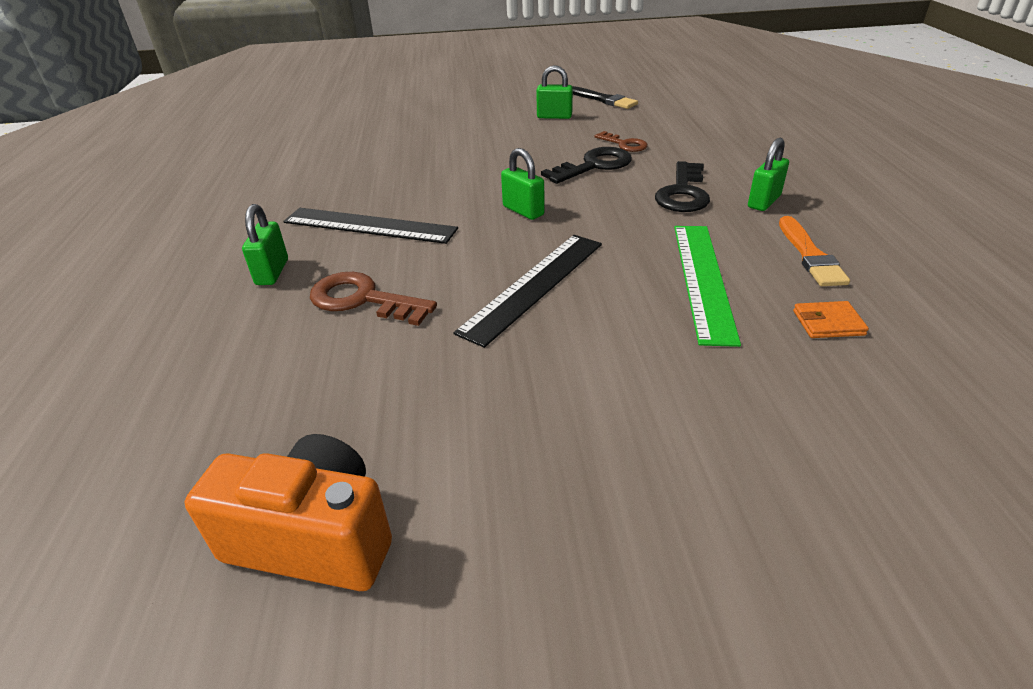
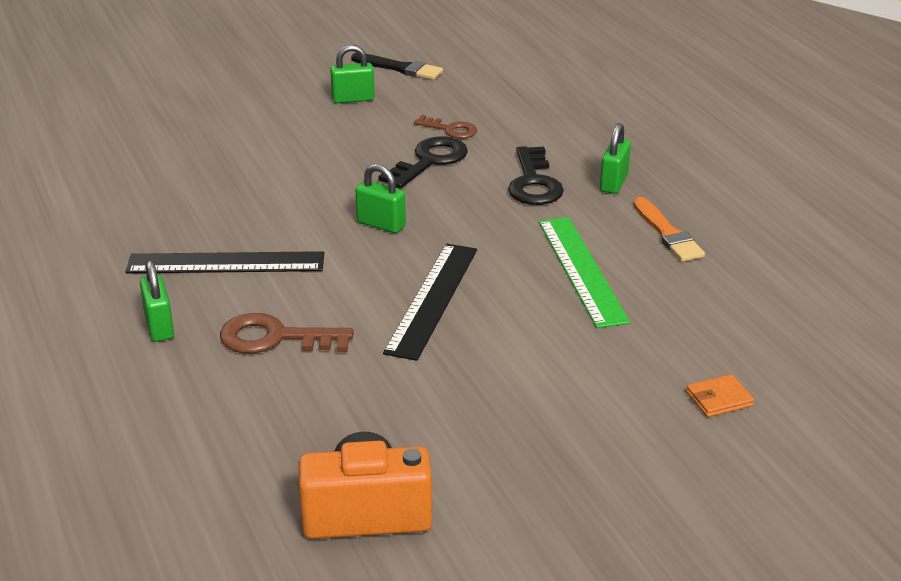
camera: 20 degrees left, 5 degrees down
orange wallet [793,301,869,338] -> orange wallet moved to [686,374,754,417]

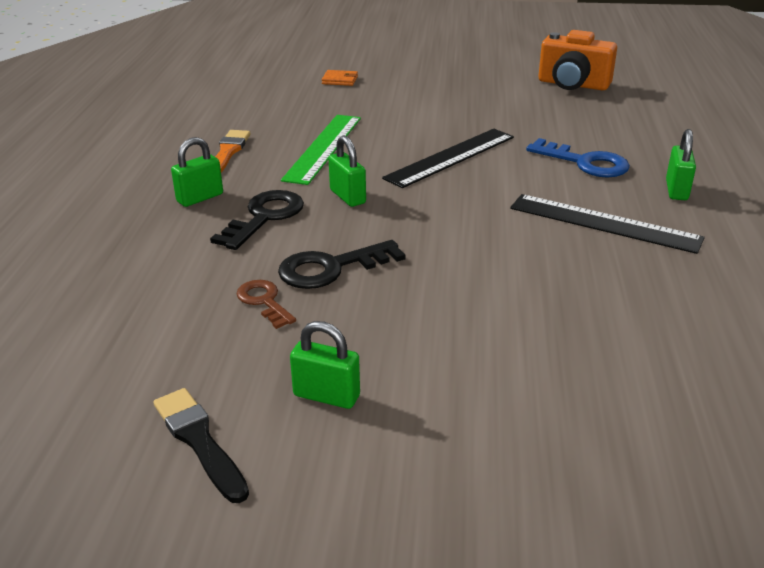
camera: 150 degrees left, 0 degrees up
brown key [220,313,354,354] -> blue key [526,138,630,178]
green padlock [356,164,406,233] -> green padlock moved to [329,136,366,207]

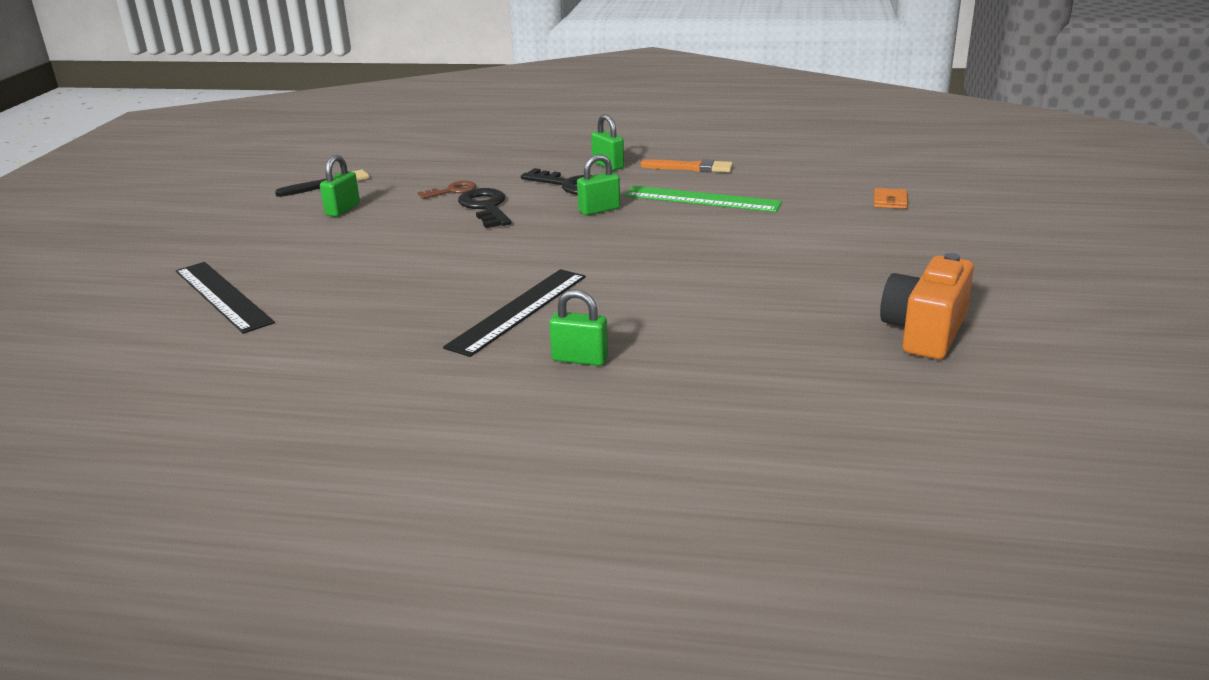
camera: 95 degrees right, 5 degrees down
black ruler [382,129,514,188] -> black ruler moved to [176,262,275,334]
blue key [526,138,630,178] -> none

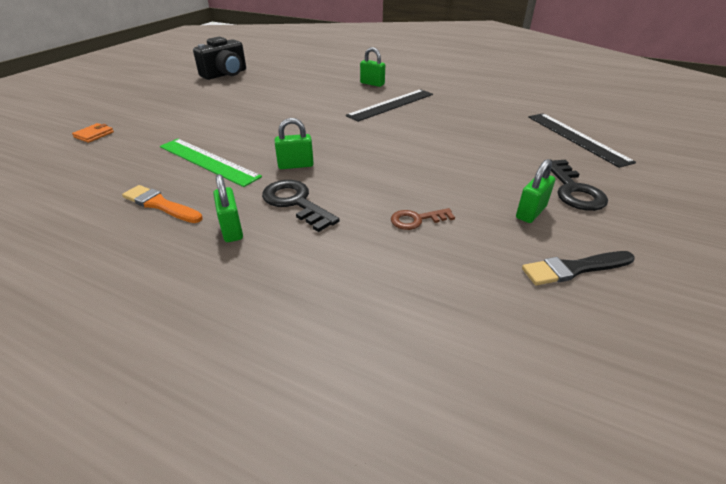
camera: 165 degrees left, 10 degrees up
black key [458,188,511,228] -> black key moved to [551,160,608,211]
orange camera [880,253,974,359] -> black camera [193,37,246,80]

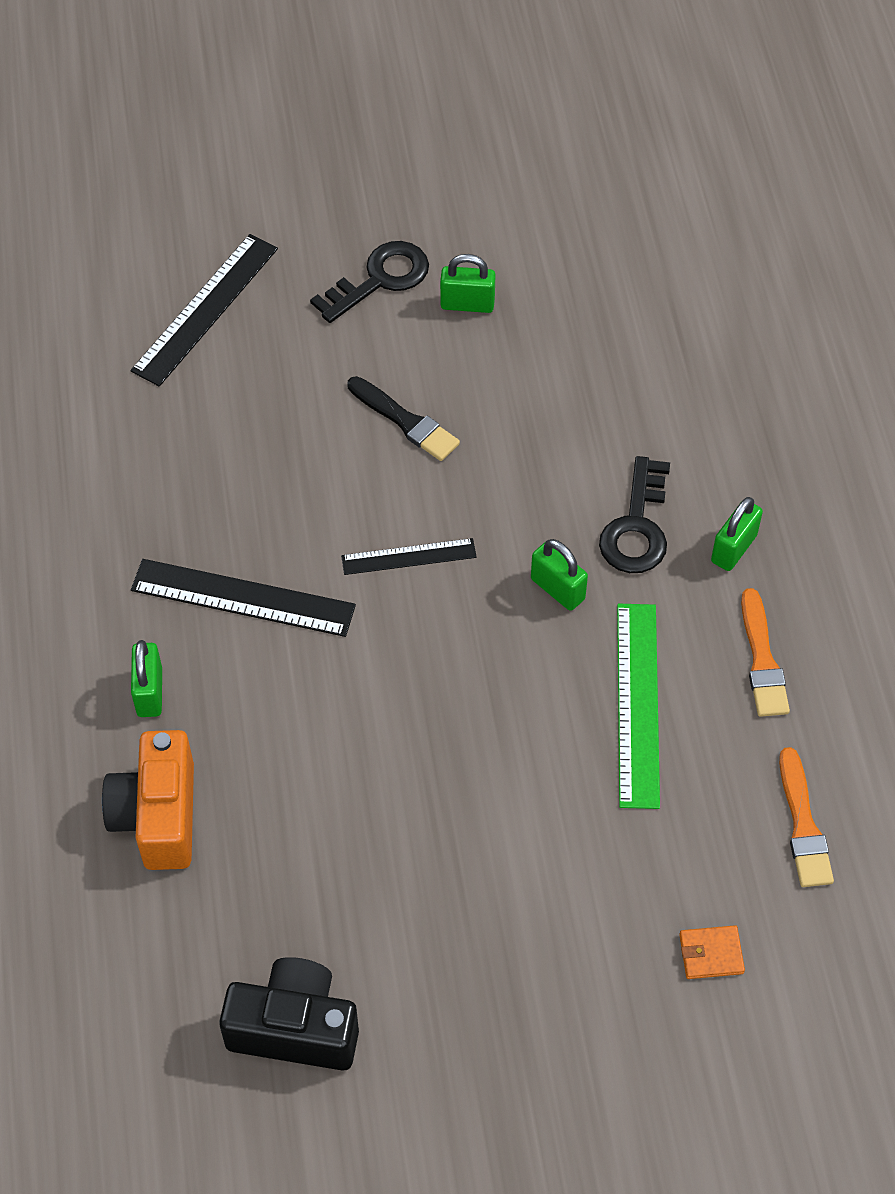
camera: 125 degrees left, 20 degrees up
brown key [391,208,455,230] -> none
black brush [522,251,635,285] -> black brush moved to [347,376,460,461]
none -> orange camera [102,730,194,870]
none -> black ruler [341,538,477,575]
none -> orange brush [779,747,834,887]

